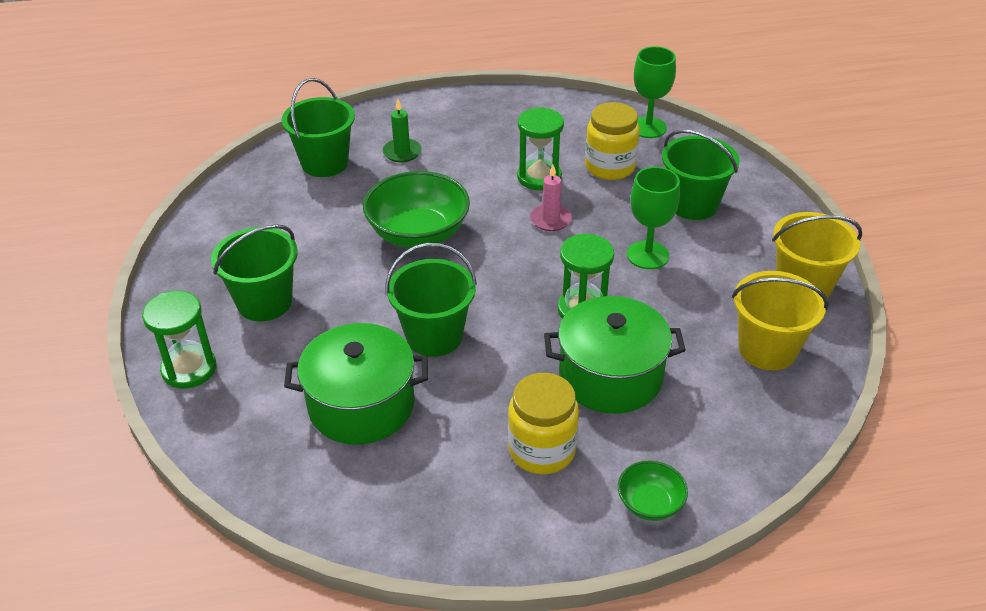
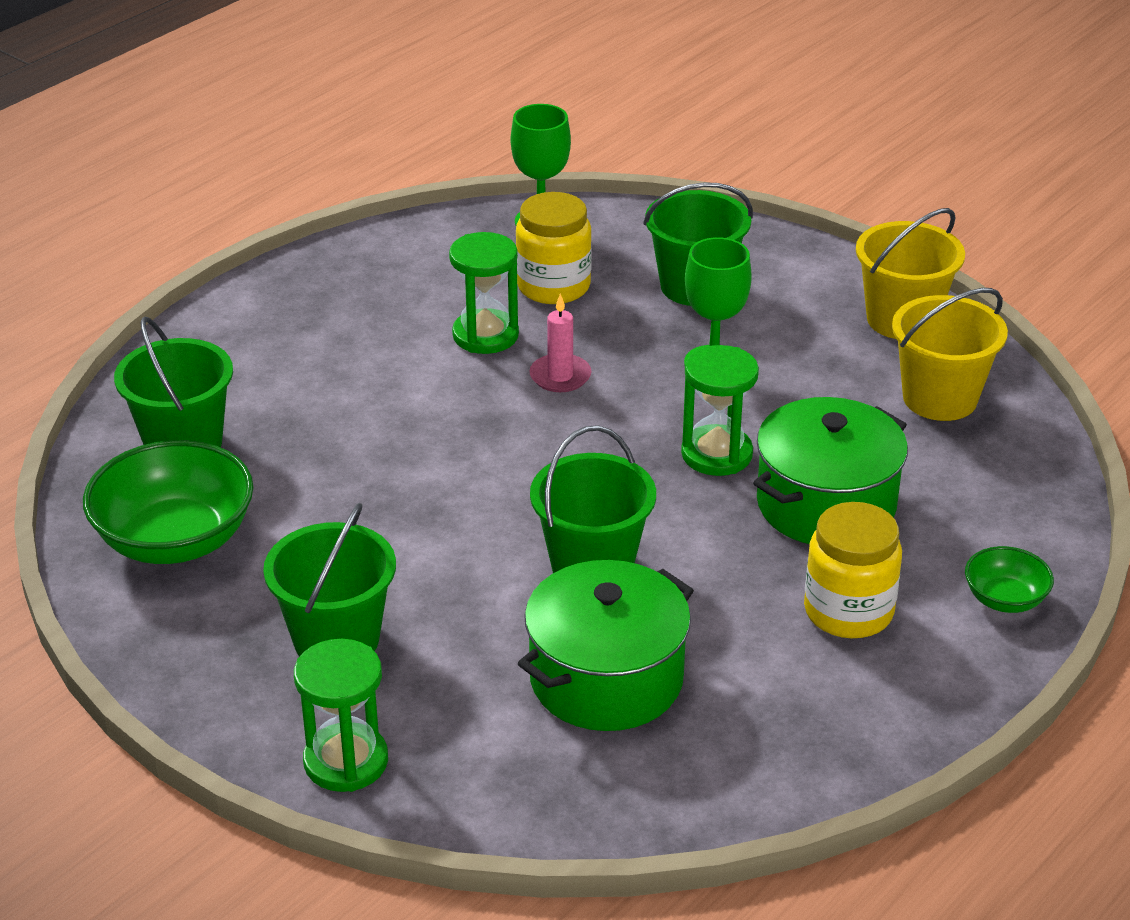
camera: 40 degrees left, 5 degrees down
green bowl [363,171,470,248] -> green bowl moved to [83,440,254,564]
green candle [383,99,422,162] -> none

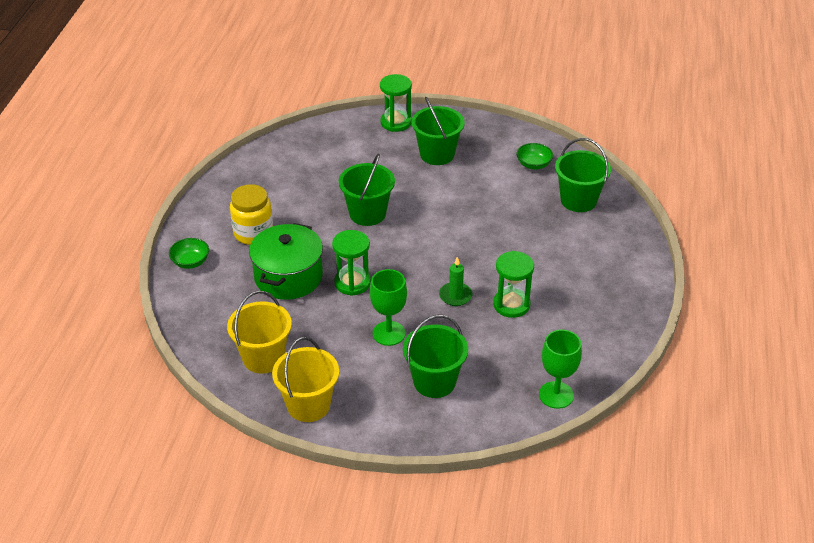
camera: 150 degrees right, 5 degrees up
green bowl [83,440,254,564] -> green bowl [517,143,553,170], size x0.51
yellow jar [516,192,592,304] -> none
green pot [518,560,694,731] -> none
pink candle [529,294,591,392] -> green candle [439,257,473,306]

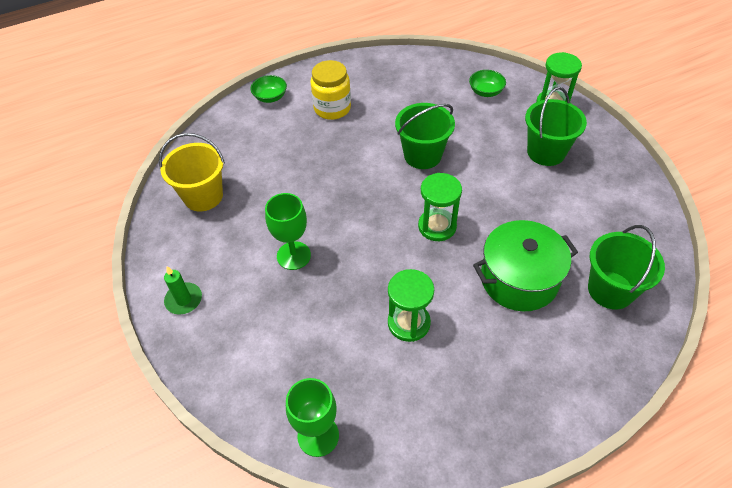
camera: 55 degrees right, 10 degrees up
green pot [249,223,323,300] -> green pot moved to [473,220,578,311]
yellow bucket [272,337,339,422] -> none
green hourglass [332,230,371,296] -> green hourglass moved to [418,173,462,241]
green bucket [403,315,468,398] -> none
green candle [439,257,473,306] -> green candle moved to [164,266,202,314]
green bowl [517,143,553,170] -> green bowl moved to [469,70,506,97]

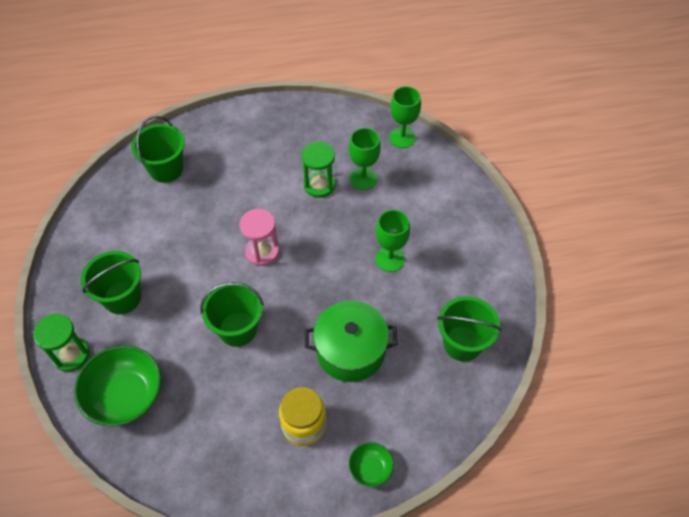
camera: 165 degrees left, 5 degrees up
yellow bucket [159,133,225,211] -> green bucket [437,296,501,362]
green candle [164,266,202,314] -> none
green hourglass [418,173,462,241] -> pink hourglass [240,209,279,266]
green bowl [469,70,506,97] -> green bowl [74,345,161,427], size x1.97
green pot [473,220,578,311] -> green pot moved to [305,301,398,382]
none -> green goblet [349,128,381,190]

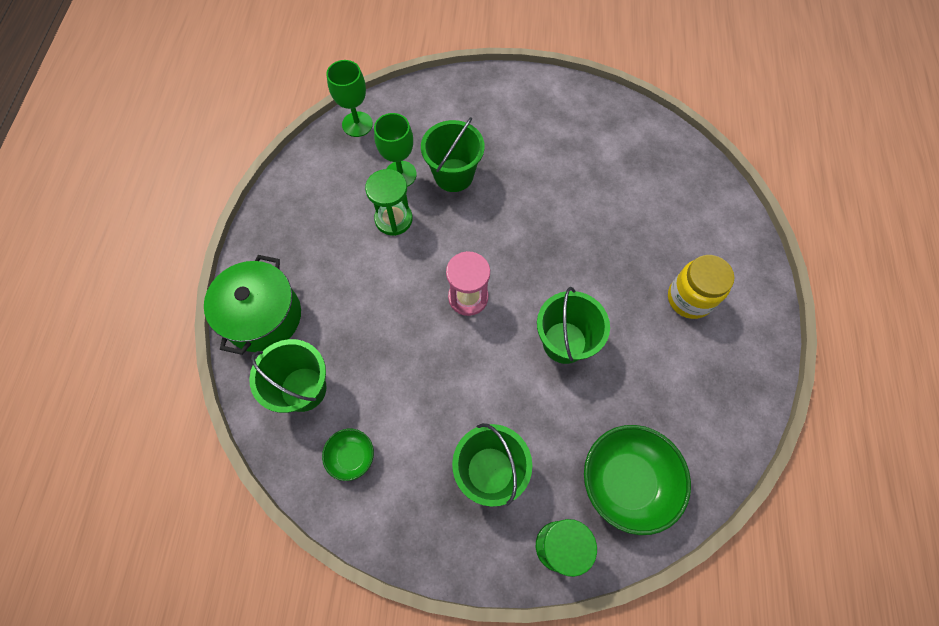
camera: 75 degrees left, 10 degrees up
green pot [305,301,398,382] -> green pot moved to [204,255,301,355]
green bowl [349,442,394,487] -> green bowl moved to [322,429,374,481]
green goblet [375,210,410,272] -> none
green bucket [437,296,501,362] -> green bucket moved to [421,117,485,192]

